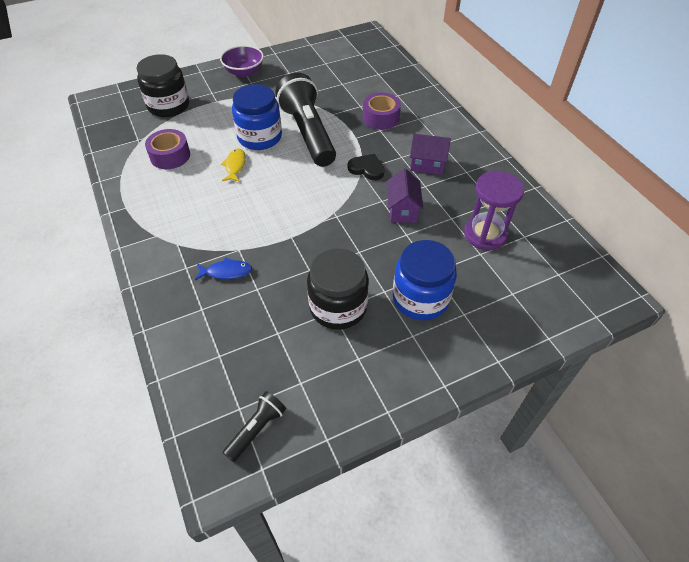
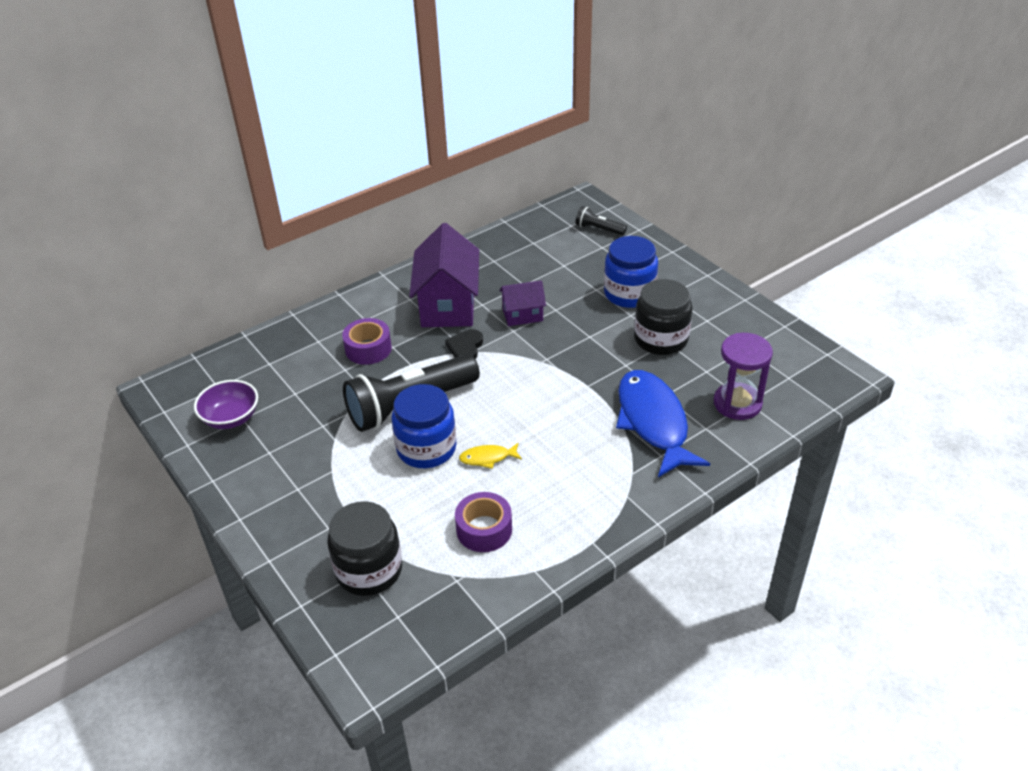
camera: 100 degrees left, 10 degrees down
blue fish [195,257,252,280] -> blue fish [616,370,710,477], size x2.38
purple bowl [220,45,264,77] -> purple bowl moved to [194,380,258,429]
black flashlight [223,391,286,462] -> black flashlight moved to [575,206,627,236]
purple house [410,134,451,175] -> purple house [409,223,479,327], size x1.89
purple hourglass [464,171,524,250] -> purple hourglass moved to [714,333,773,420]

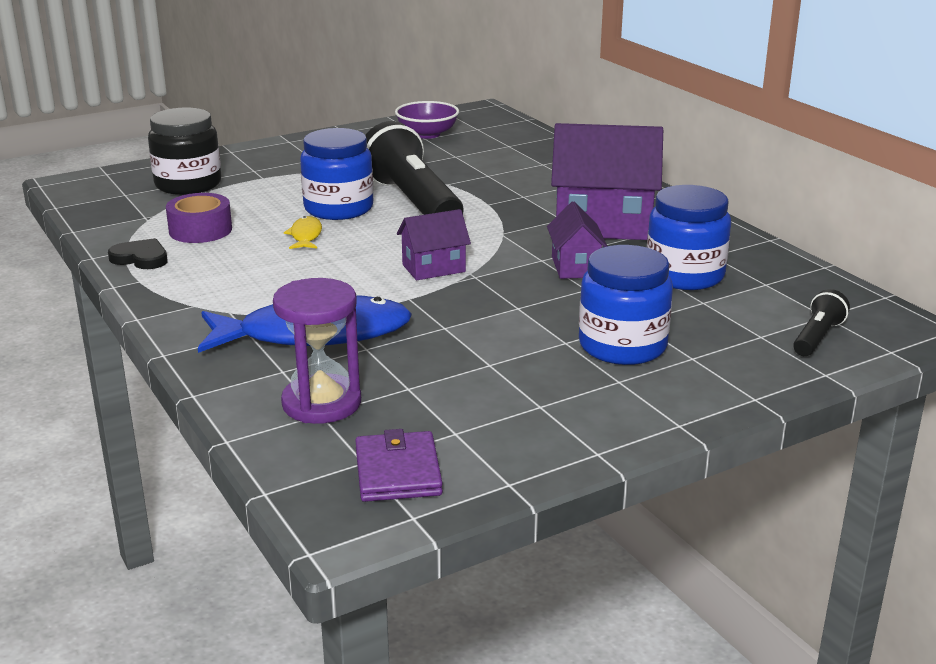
camera: 95 degrees right, 15 degrees down
purple tape [342,318,392,365] -> none
black heart [445,329,483,359] -> black heart moved to [108,238,168,269]
black jar [634,279,693,355] -> none
none -> purple wallet [355,429,443,502]
none -> purple house [397,209,471,280]
none -> blue jar [647,185,731,290]

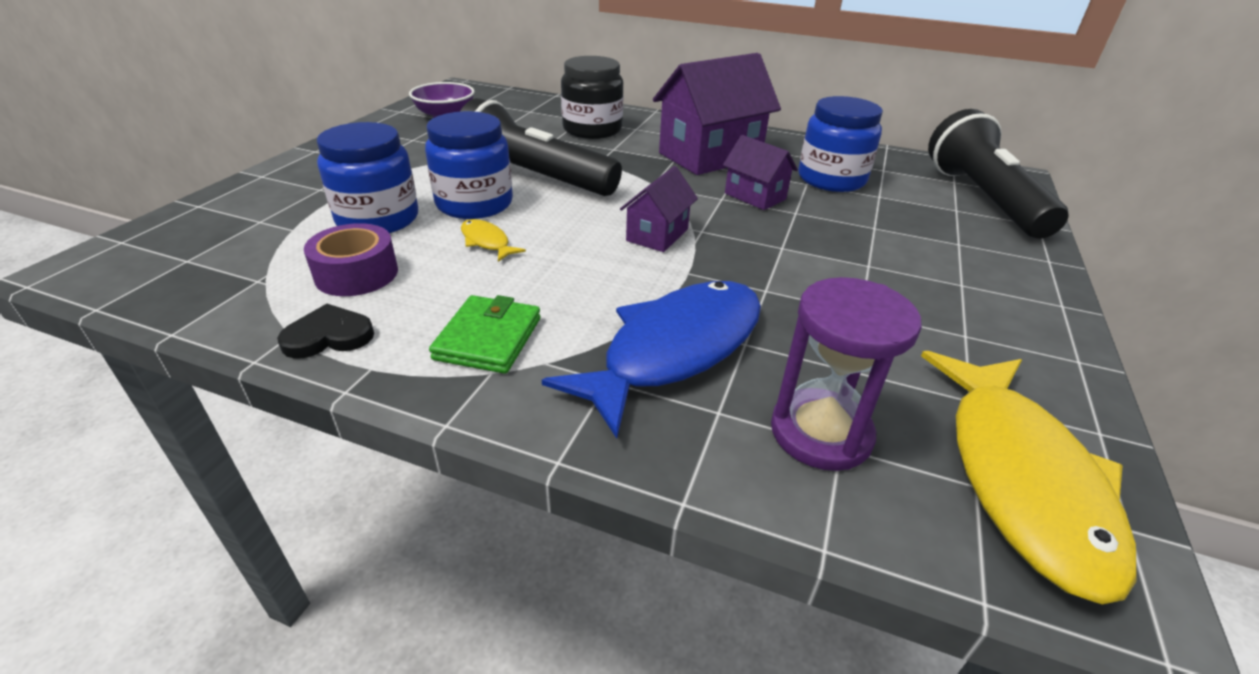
camera: 40 degrees left, 10 degrees up
black jar [148,108,221,195] -> black jar moved to [561,56,623,139]
purple wallet [355,429,443,502] -> yellow fish [921,351,1136,604]
blue jar [579,245,673,365] -> blue jar moved to [317,122,418,233]
black flashlight [793,289,850,356] -> black flashlight [928,109,1069,239], size x2.19
none -> green wallet [429,295,541,374]

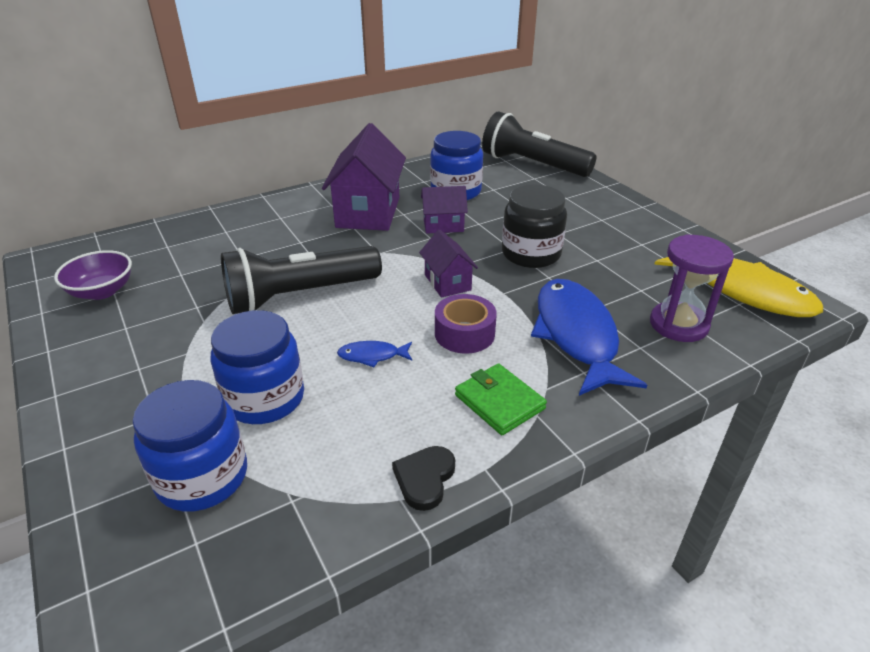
camera: 50 degrees left, 0 degrees up
purple tape [304,223,398,296] -> purple tape moved to [435,294,497,353]
blue jar [425,111,513,219] -> blue jar moved to [133,380,247,512]
yellow fish [461,219,526,262] -> blue fish [337,341,412,367]
black jar [561,56,623,139] -> black jar moved to [502,184,567,268]

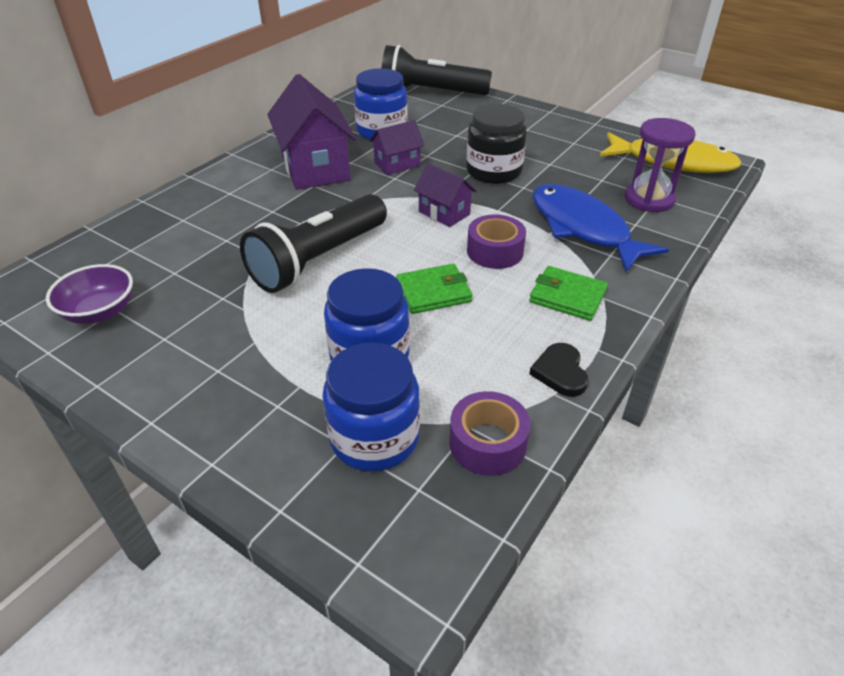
camera: 25 degrees left, 5 degrees up
blue fish [337,341,412,367] -> green wallet [396,264,472,314]
none -> purple tape [450,391,531,476]

